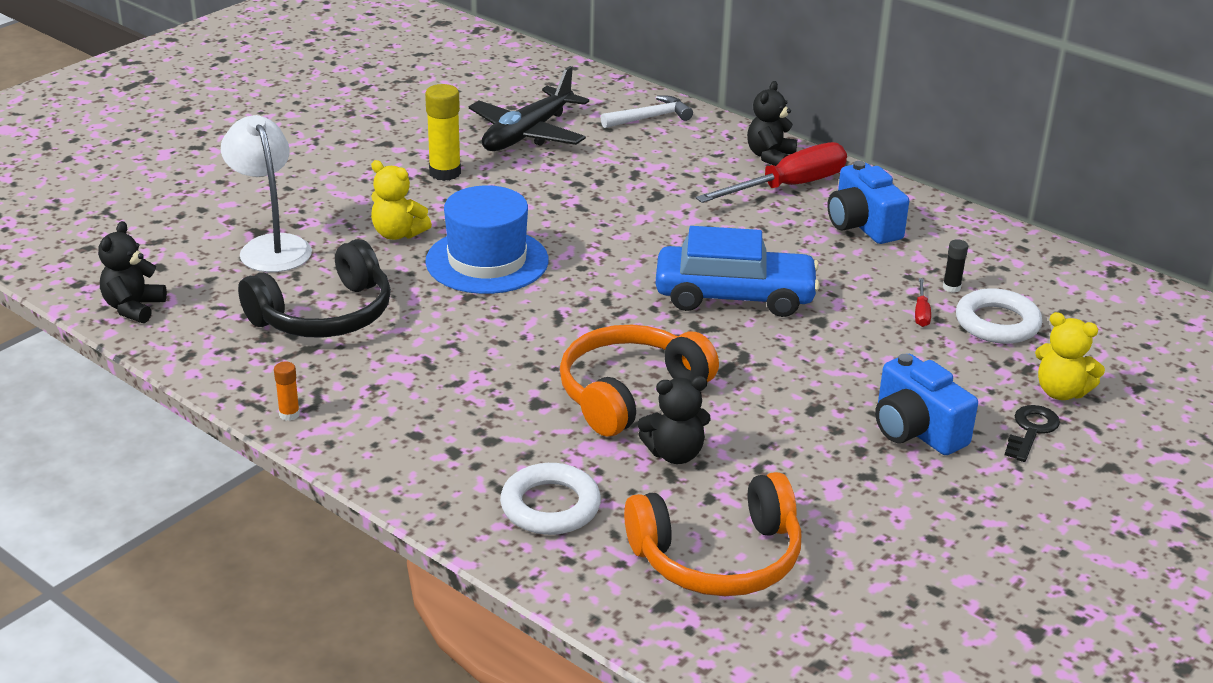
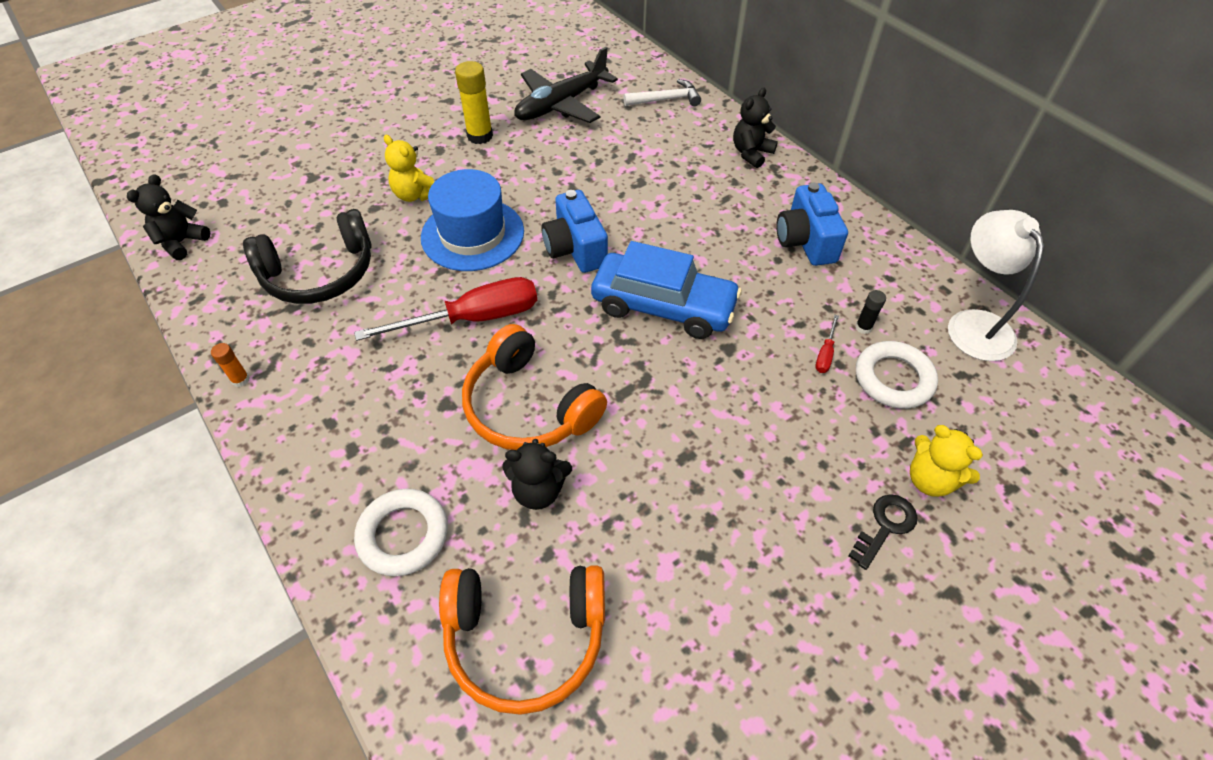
camera: 15 degrees right, 20 degrees up
white lamp [221,115,312,272] -> white lamp moved to [948,210,1044,361]
orange headphones [560,325,719,437] -> orange headphones turned 105 degrees counterclockwise [462,324,607,450]
red screwdriver [696,142,847,203] -> red screwdriver moved to [354,277,537,341]
blue camera [875,354,978,455] -> blue camera moved to [541,190,608,273]

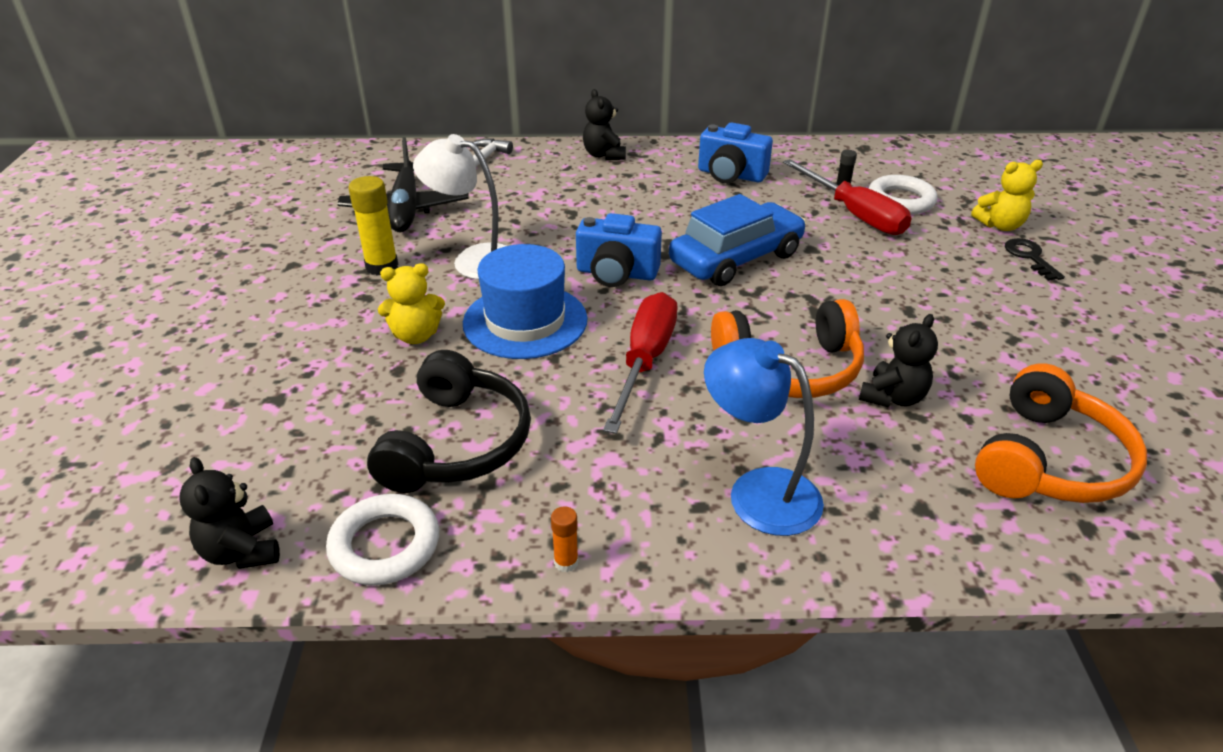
camera: 55 degrees left, 15 degrees down
white ring [354,488,448,576] -> white ring moved to [326,494,439,585]
red screwdriver [815,315,839,373] -> red screwdriver [783,159,912,235], size x2.44
white lamp [948,210,1044,361] -> white lamp moved to [413,134,507,280]
none -> blue lamp [704,338,824,536]

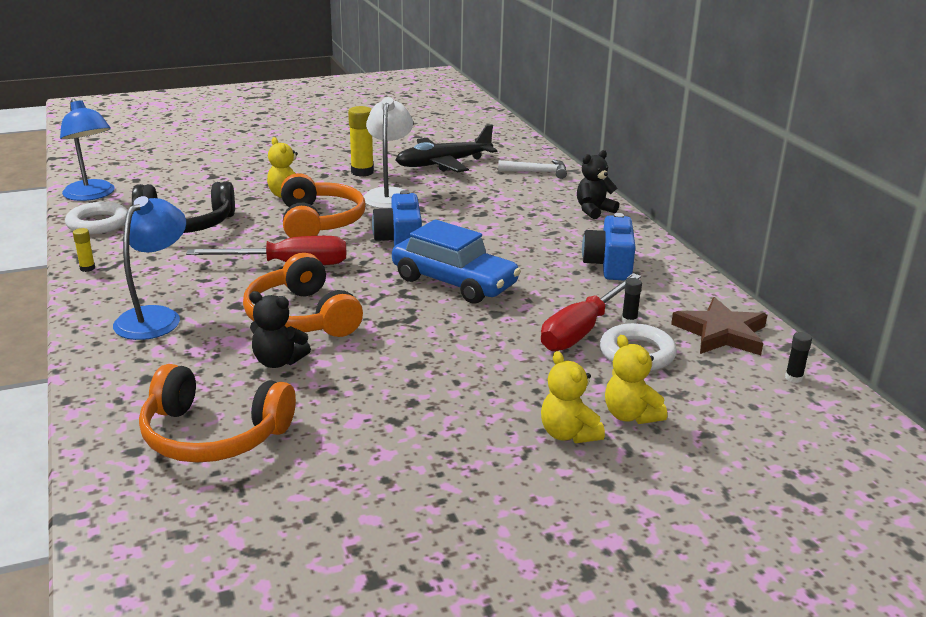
camera: 70 degrees right, 10 degrees down
black teddy bear [179,457,280,569] -> blue lamp [60,98,115,201]
blue hat [463,244,588,359] -> orange headphones [281,173,365,238]
orange glue stick [551,506,579,572] -> yellow glue stick [73,228,95,272]
black key [1005,238,1065,281] -> yellow teddy bear [541,351,605,443]
none -> brown star [671,297,767,355]
none -> black glue stick [785,332,812,383]

